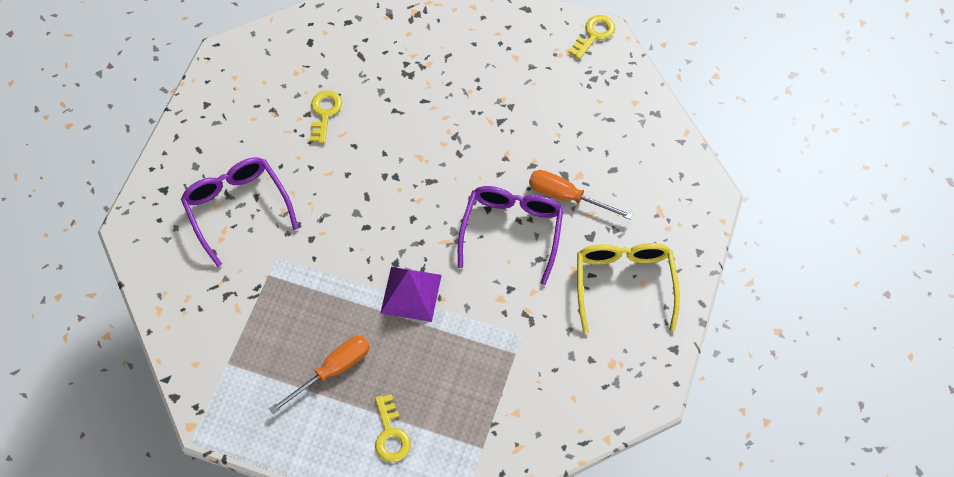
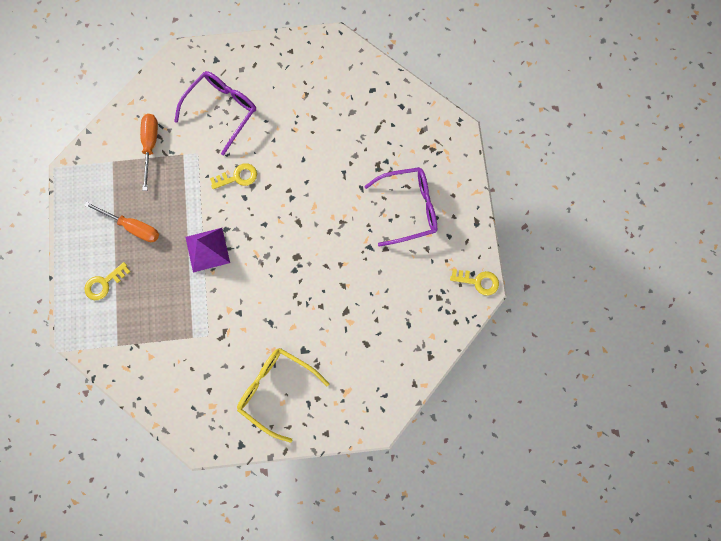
camera: 65 degrees right, 15 degrees up
yellow key [310,90,342,143] -> yellow key moved to [210,163,257,189]
purple glasses [458,186,564,285] -> purple glasses moved to [364,167,437,247]
orange screwdriver [529,170,633,220] -> orange screwdriver moved to [140,114,158,191]
yellow glasses [577,243,680,334] -> yellow glasses turned 120 degrees counterclockwise [237,348,329,443]

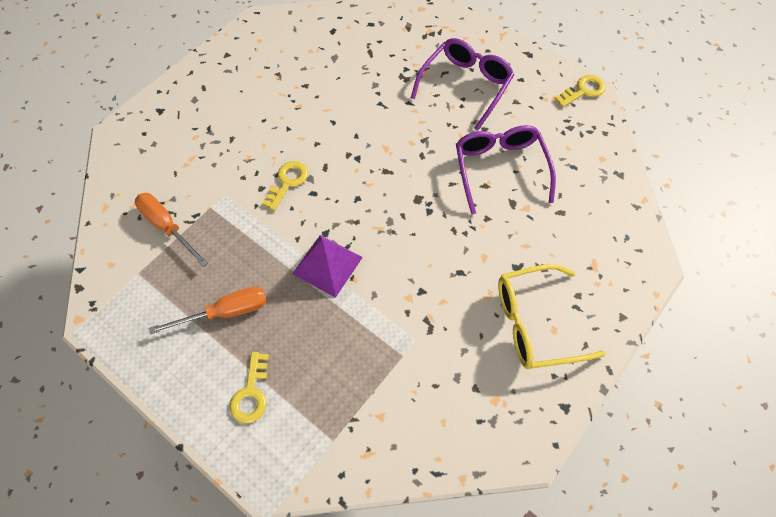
camera: 45 degrees left, 15 degrees down
purple glasses [174,71,256,155] -> purple glasses moved to [456,125,556,215]

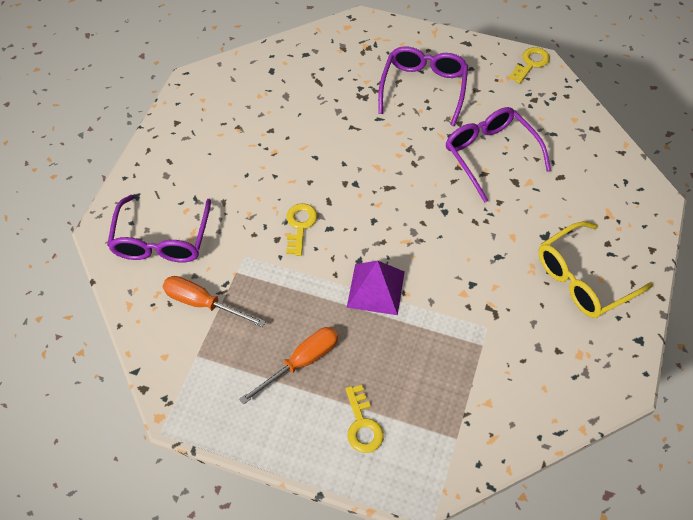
camera: 20 degrees left, 5 degrees down
none -> purple glasses [107,195,211,263]

